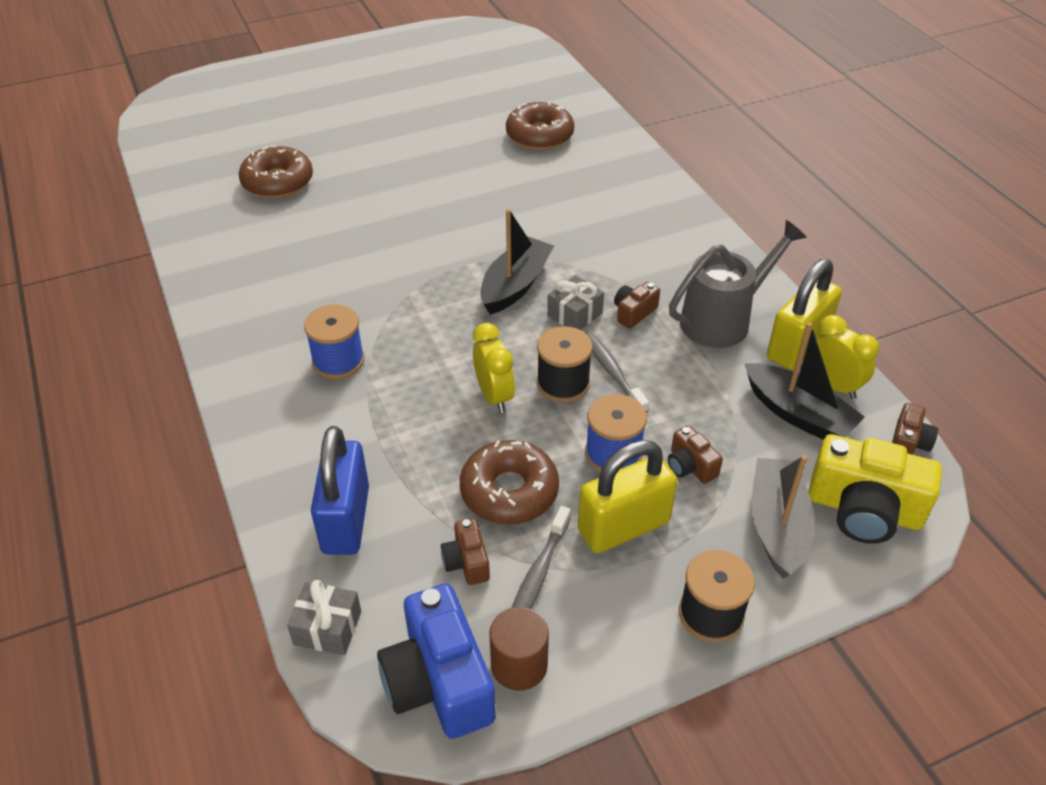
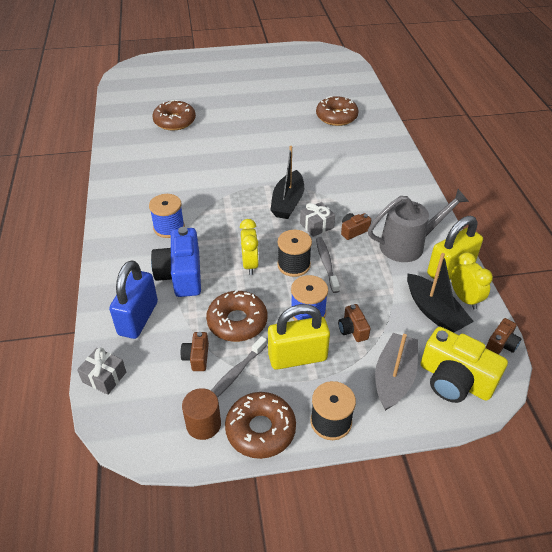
camera: 15 degrees right, 0 degrees up
blue camera [377,584,496,739] -> blue camera moved to [151,227,201,297]
black boat [480,209,554,315] -> black boat turned 150 degrees clockwise [270,146,304,219]
none -> brown donut [225,392,296,459]

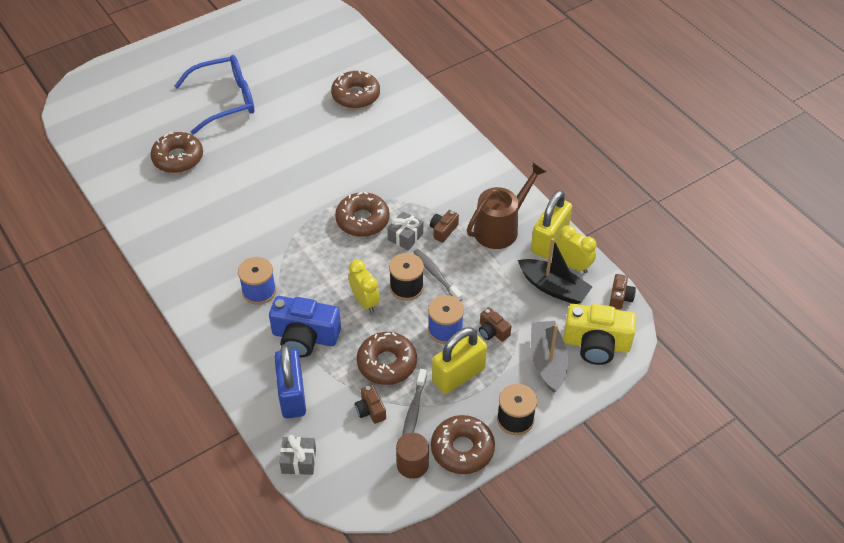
camera: 25 degrees left, 5 degrees up
blue camera [151,227,201,297] -> blue camera turned 45 degrees counterclockwise [269,296,341,357]
black boat [270,146,304,219] -> brown donut [335,192,390,237]
grey watering can [368,189,469,262] -> brown watering can [467,162,546,249]
none -> blue glasses [174,55,255,135]

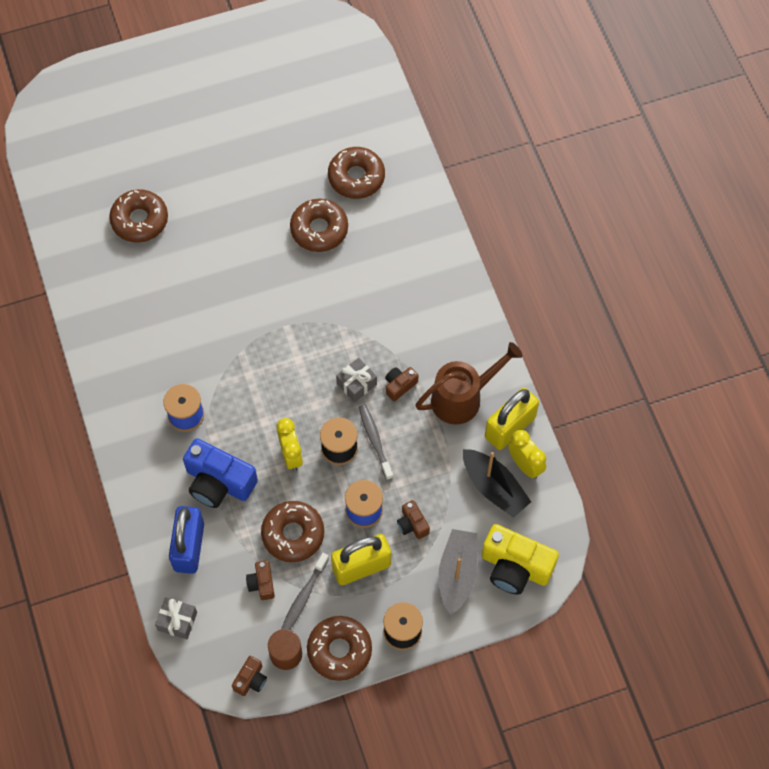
camera: 15 degrees right, 15 degrees up
blue glasses [174,55,255,135] -> none
brown donut [335,192,390,237] -> brown donut moved to [290,199,348,252]
brown camera [609,274,636,309] -> brown camera moved to [232,656,267,696]

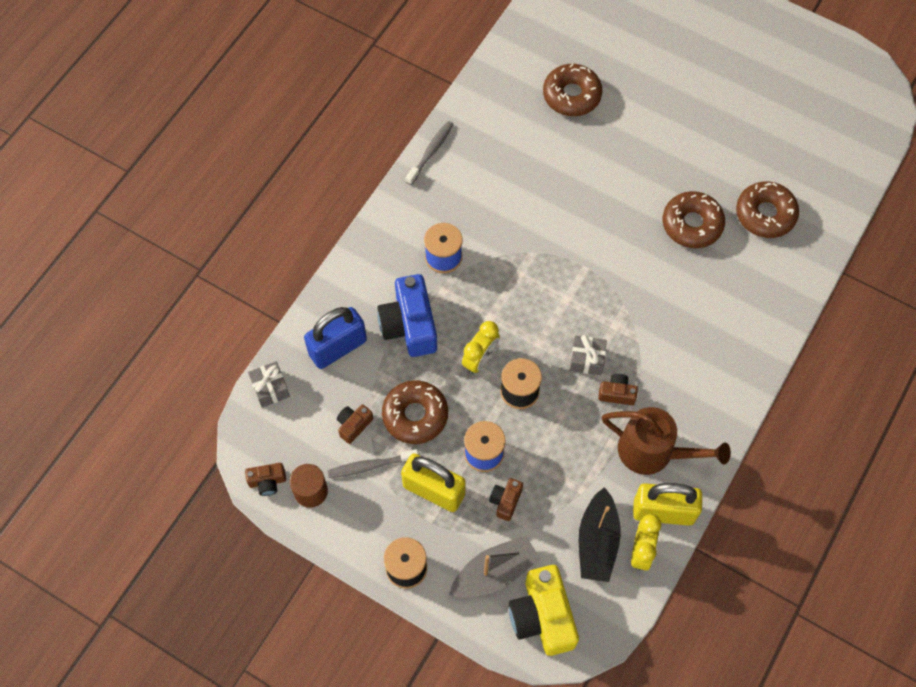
camera: 50 degrees right, 0 degrees up
brown donut [307,616,372,681] -> none
grey toothbrush [359,404,393,480] -> grey toothbrush moved to [406,121,454,185]

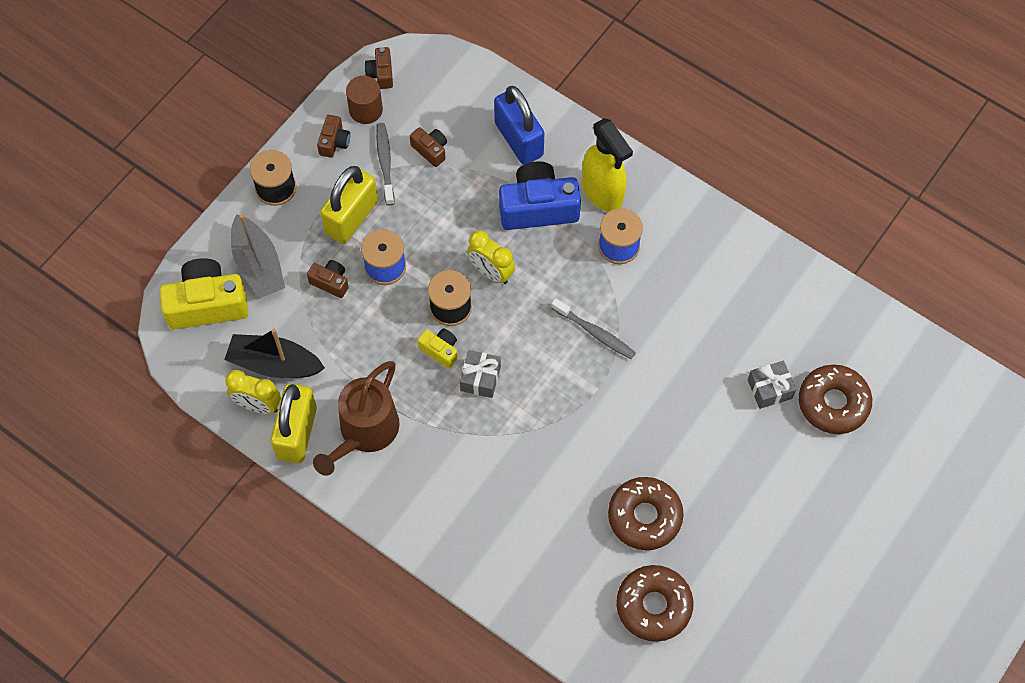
camera: 95 degrees right, 0 degrees up
grey gift [248,361,290,408] -> grey gift moved to [748,361,796,409]
brown donut [382,380,448,444] -> none
grey toothbrush [406,121,454,185] -> grey toothbrush moved to [551,298,636,359]
brown camera [598,374,638,405] -> brown camera moved to [317,115,350,158]
none -> yellow camera [418,328,458,368]
none -> yellow spray bottle [582,118,633,212]

